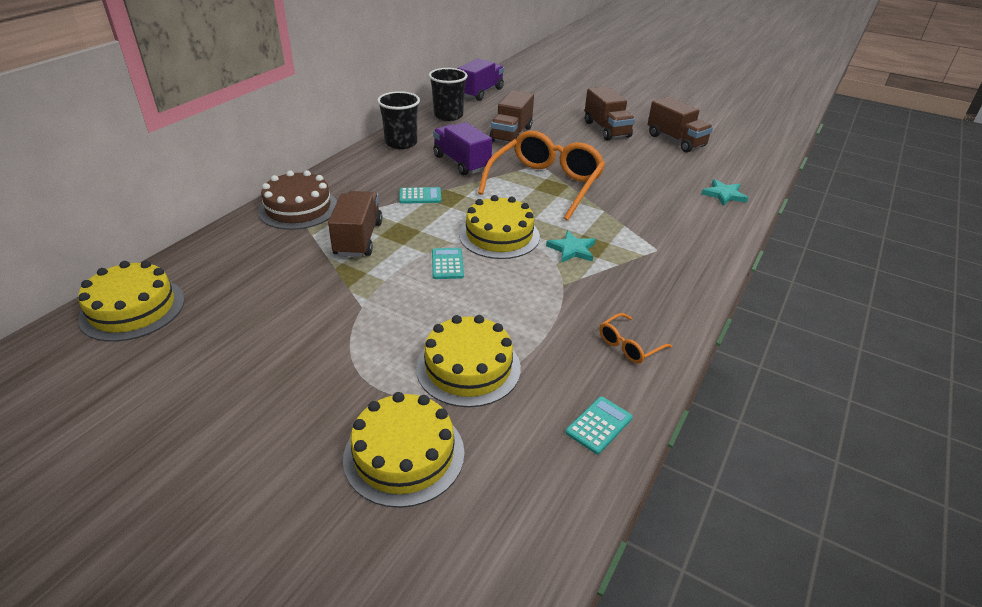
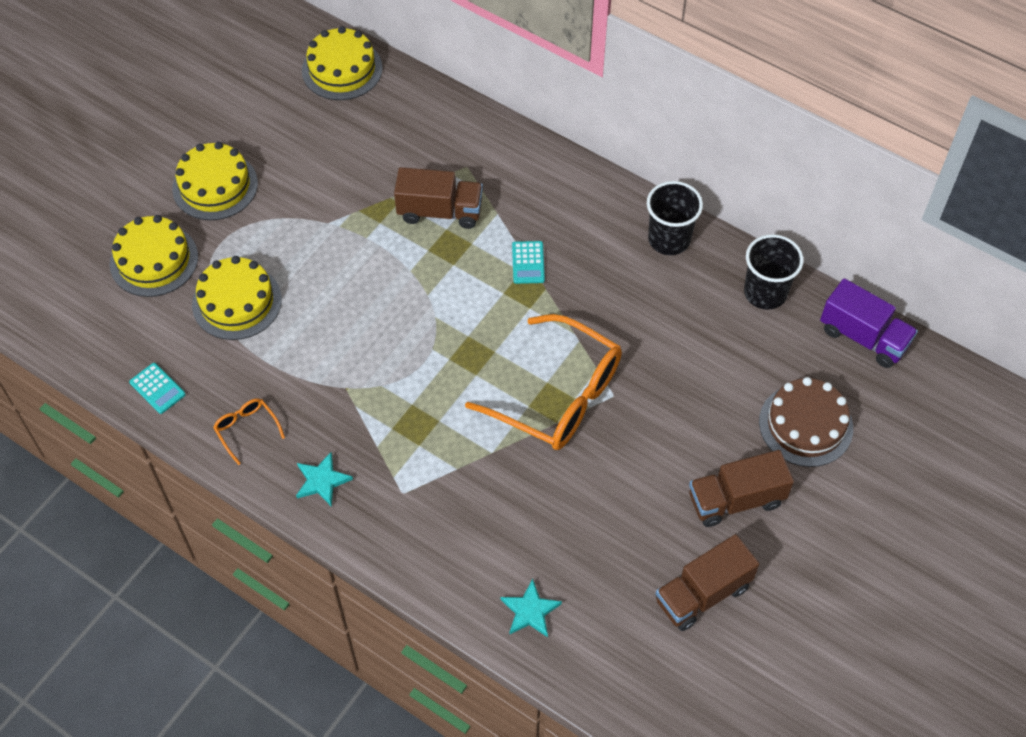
camera: 95 degrees right, 20 degrees up
brown cake [258,170,337,230] -> brown cake moved to [759,377,853,467]
turquoise calculator [432,248,464,279] -> none
purple truck [433,122,492,176] -> none
yellow cake [459,195,540,259] -> yellow cake moved to [172,142,258,220]
brown truck [490,90,534,143] -> none
turquoise star [546,230,596,263] -> turquoise star moved to [296,452,353,507]

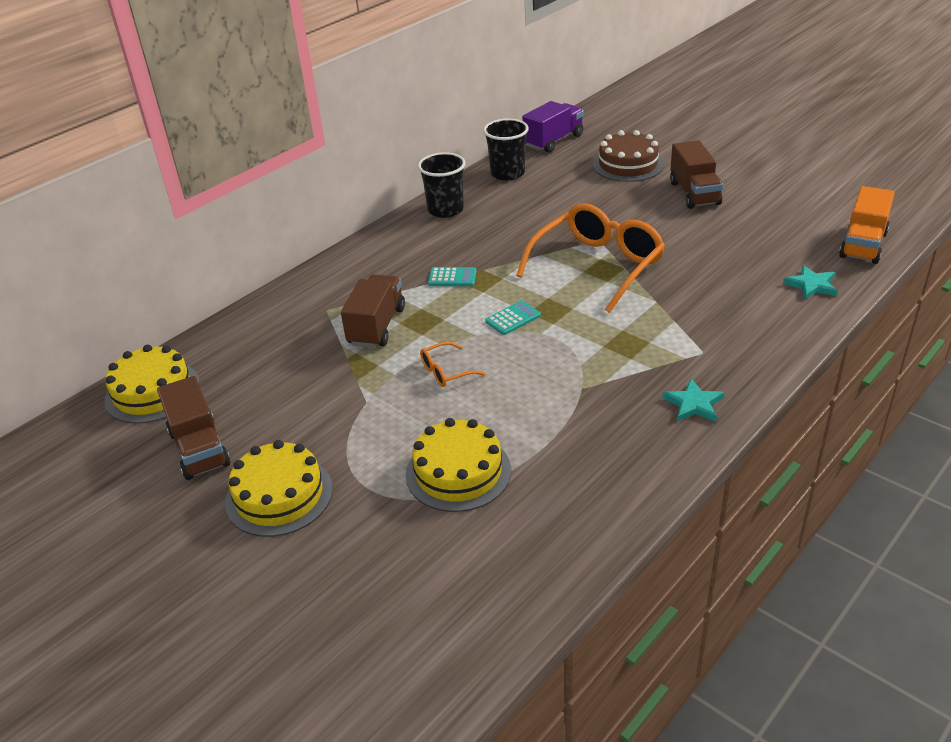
camera: 80 degrees left, 20 degrees down
yellow cake [110,215,198,297] -> none
turquoise calculator [129,363,186,414] -> turquoise calculator moved to [485,301,541,335]
orange glasses [213,398,285,465] -> orange glasses moved to [420,342,485,387]
brown truck [656,534,759,631] -> brown truck moved to [157,376,230,480]
none -> orange truck [839,186,895,264]

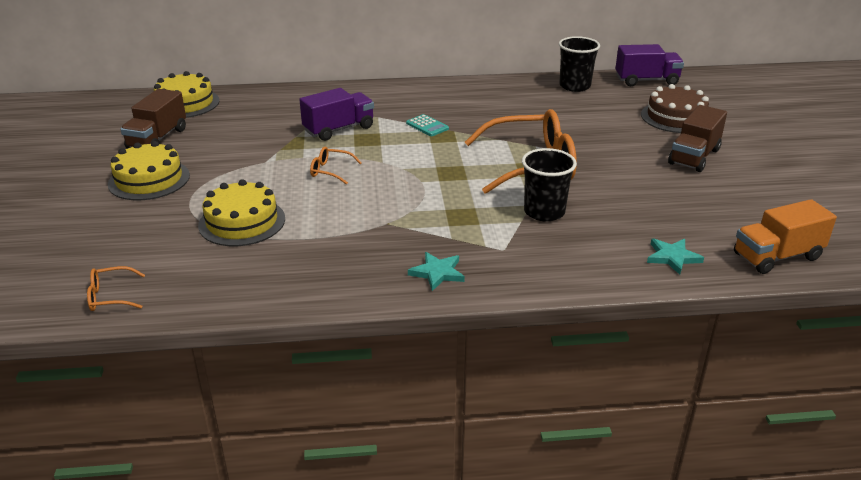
camera: 40 degrees right, 5 degrees down
brown truck [341,274,405,348] -> purple truck [299,88,374,141]
black cup [418,152,466,218] -> black cup moved to [522,148,577,221]
turquoise calculator [485,301,541,335] -> none
none -> orange glasses [87,266,145,311]

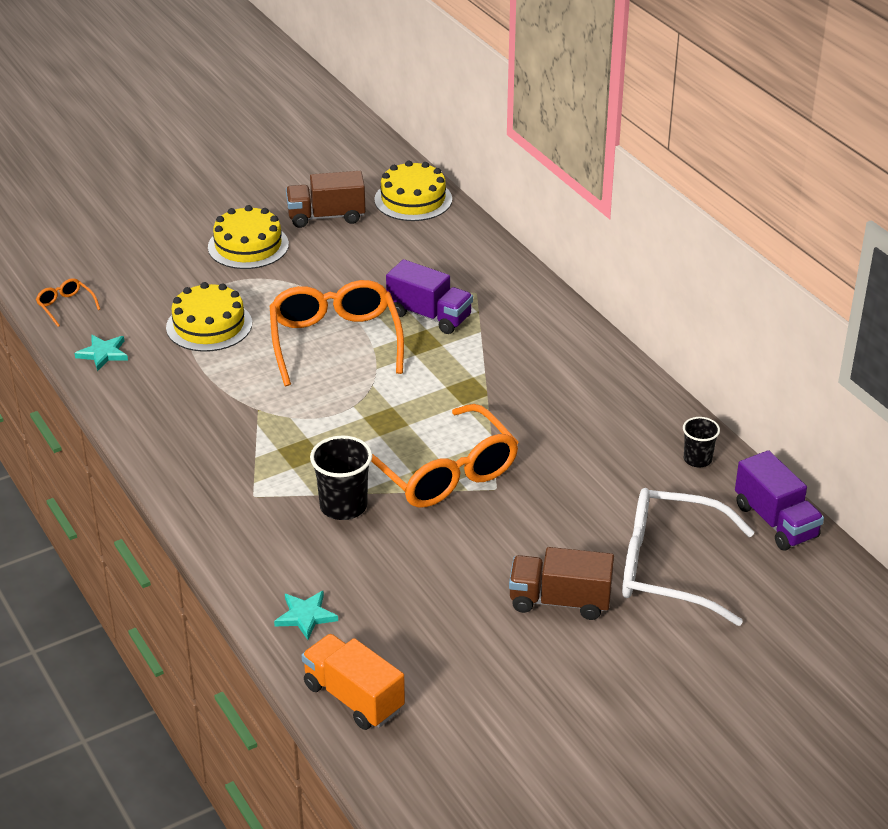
camera: 65 degrees right, 5 degrees up
orange glasses [310,147,362,185] -> orange glasses [270,280,404,386], size x2.36
turquoise calculator [406,114,449,136] -> none
turquoise star [408,252,465,291] -> turquoise star moved to [74,335,128,371]
black cup [559,36,600,92] -> black cup [683,417,720,468], size x0.62
brown cake [641,84,709,133] -> white glasses [622,488,754,626]

